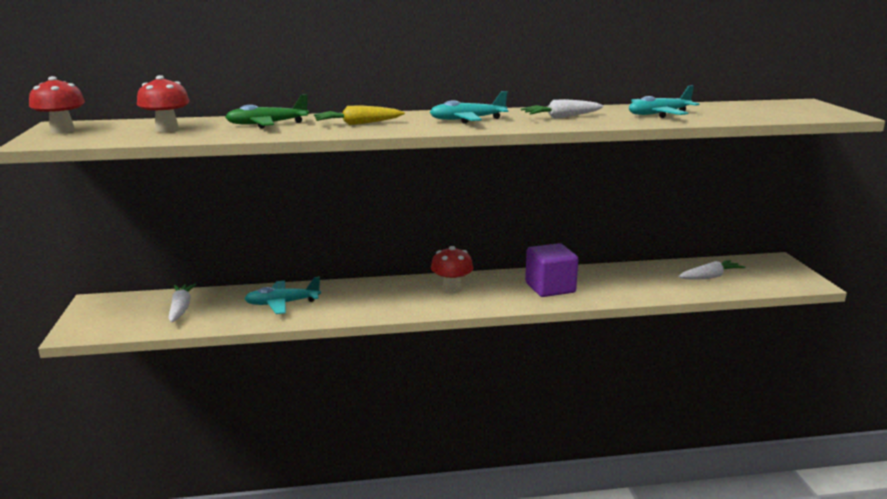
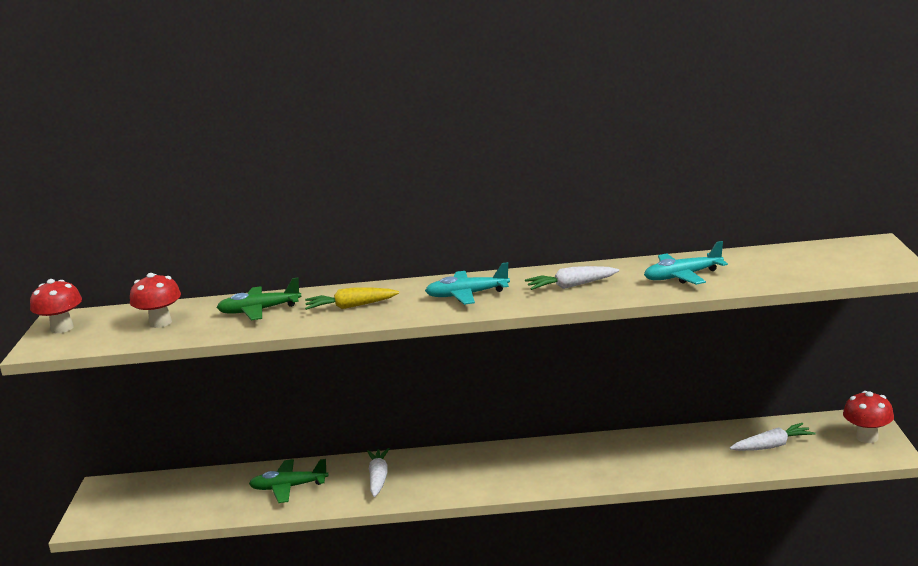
camera: 10 degrees right, 0 degrees up
white carrot [168,283,196,322] -> white carrot moved to [367,448,390,497]
turquoise plane [244,277,321,314] -> green plane [249,459,329,503]
red mushroom [431,246,474,293] -> red mushroom moved to [843,391,894,443]
purple cube [525,243,579,297] -> none

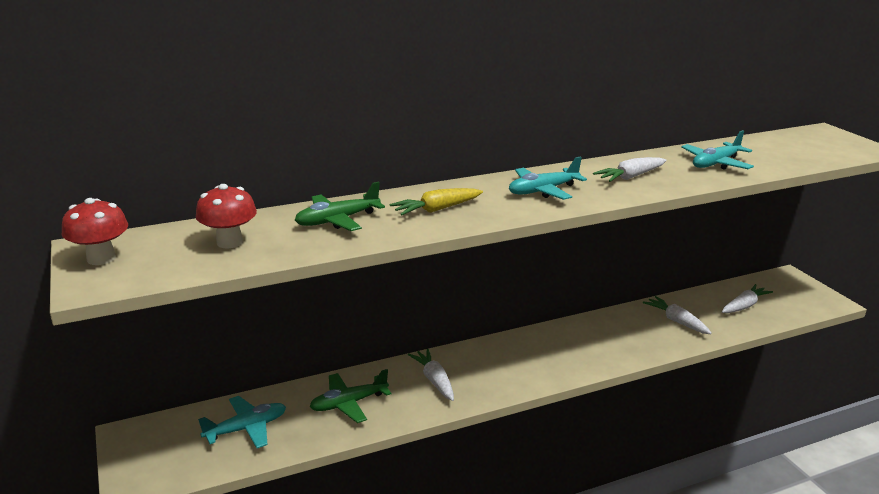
camera: 25 degrees left, 5 degrees up
red mushroom [843,391,894,443] -> none
none -> turquoise plane [198,396,286,448]
none -> white carrot [643,296,712,334]

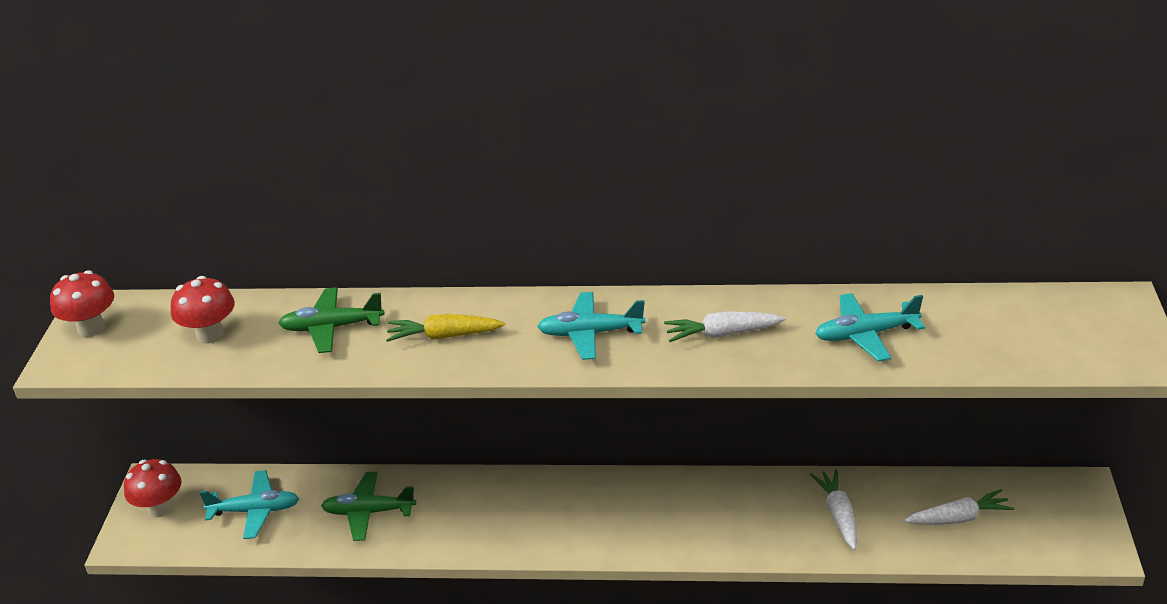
camera: 30 degrees right, 10 degrees up
white carrot [408,349,454,401] -> none
none -> red mushroom [124,459,181,518]

